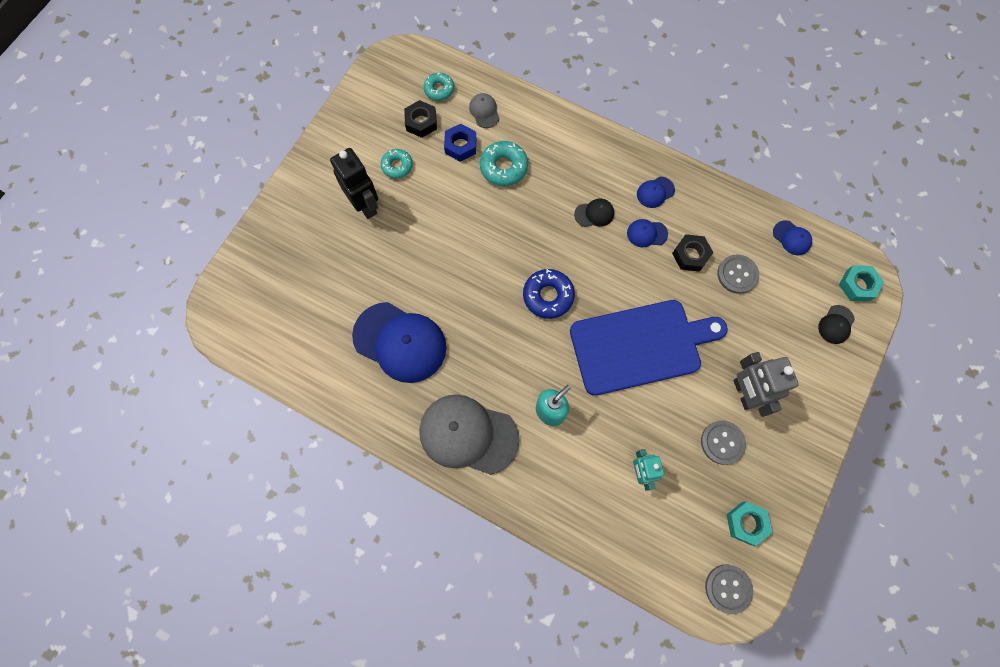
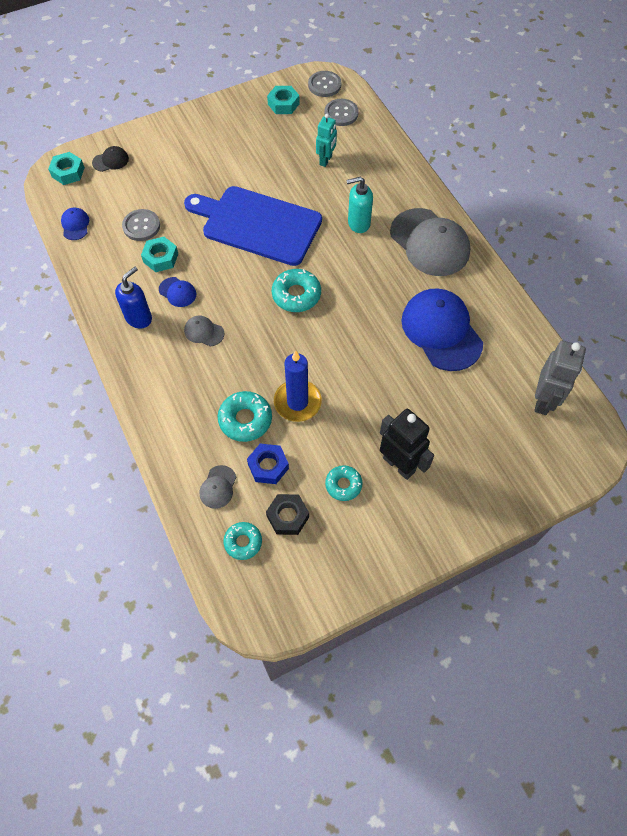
camera: 145 degrees left, 10 degrees down
black robot [330,148,378,219] -> black robot turned 135 degrees clockwise [380,409,434,480]
blue donut [523,269,575,319] -> turquoise donut [272,269,321,312]
black cap [574,198,614,227] -> grey cap [184,316,224,347]
blue cap [637,177,675,208] -> blue soap dispenser [115,267,152,329]
black nut [672,234,714,272] -> turquoise nut [141,237,178,272]
grey button [701,421,746,465] -> grey button moved to [324,99,359,126]
grey robot [733,352,799,417] -> grey robot moved to [534,340,586,415]
none -> blue candle [274,350,322,422]

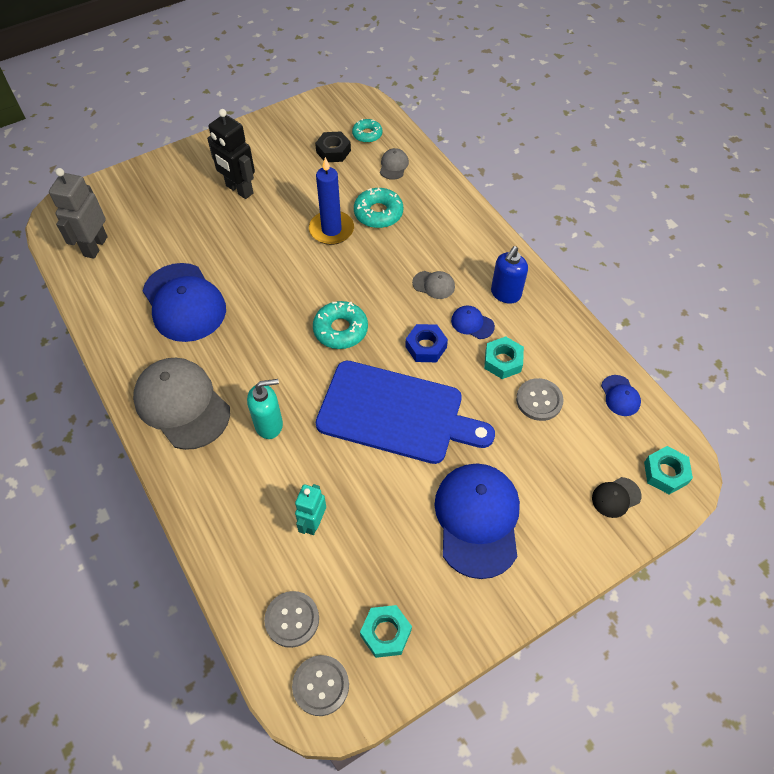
camera: 175 degrees right, 5 degrees down
blue nut [247,444,289,484] -> blue nut moved to [405,324,448,362]
turquoise donut [325,465,363,501] -> none
none -> blue cap [435,464,520,579]

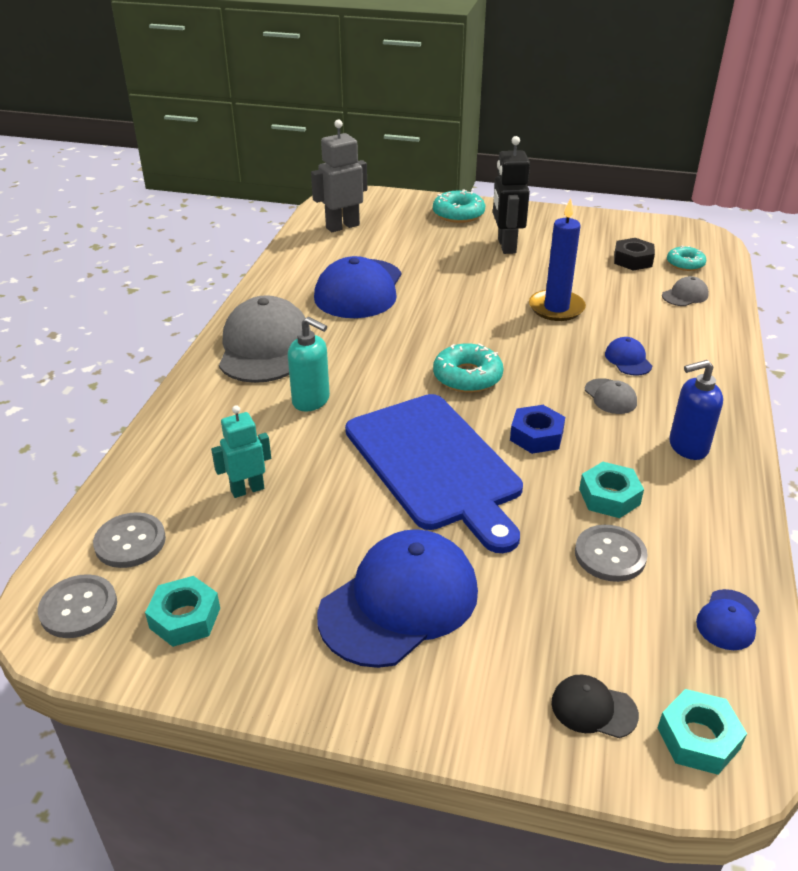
camera: 45 degrees right, 20 degrees down
turquoise donut [354,188,403,228] -> turquoise donut moved to [433,189,485,223]
blue cap [451,305,495,339] -> blue cap moved to [605,337,652,376]

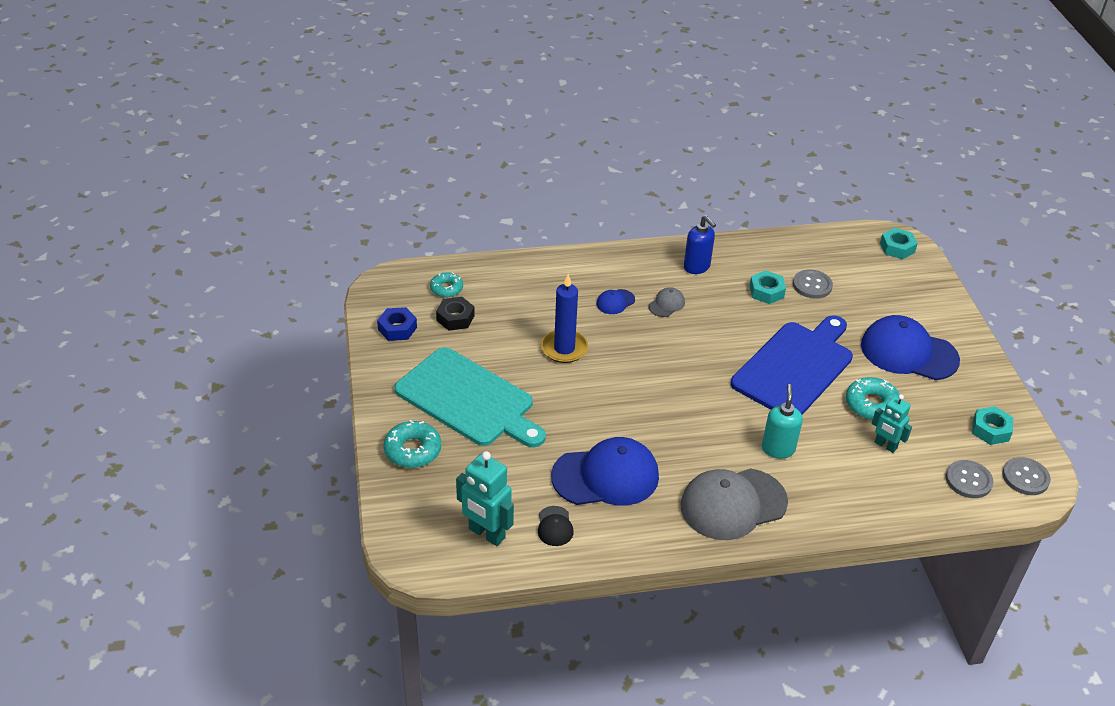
camera: 115 degrees left, 5 degrees up
grey robot [311,120,367,232] -> turquoise robot [456,451,514,546]
turquoise donut [433,343,503,393] -> turquoise donut moved to [846,377,900,420]
black robot [493,136,530,254] -> turquoise cutting board [394,347,546,448]
blue nut [510,405,565,454] -> blue nut moved to [377,307,417,341]
black cap [551,674,639,738] -> black cap moved to [538,506,574,546]
grey cap [662,276,709,306] -> none
blue cap [696,589,760,650] -> none

